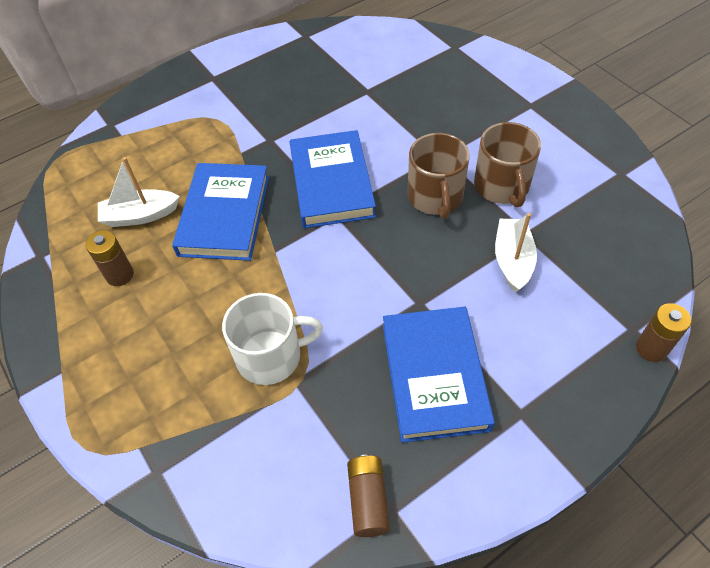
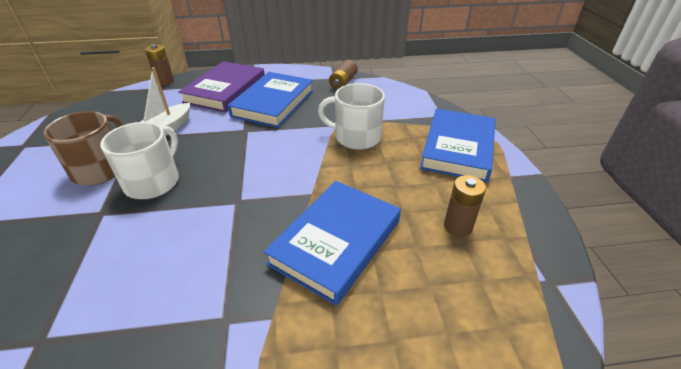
camera: 155 degrees left, 15 degrees down
white boat [98,157,180,227] -> none
blue book [290,130,376,228] -> blue book moved to [420,109,495,183]
brown mug [408,133,470,219] -> white mug [100,122,179,199]
none -> purple book [179,61,265,113]

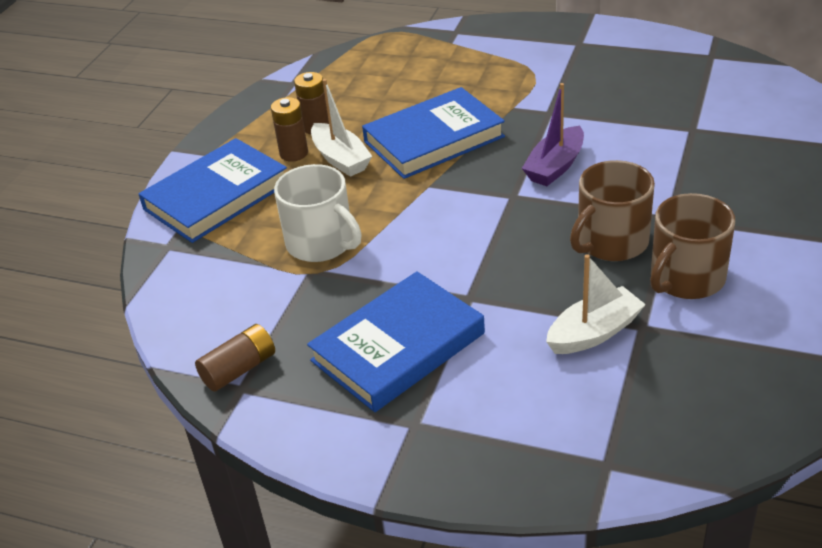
camera: 150 degrees left, 0 degrees up
white mug [100,122,179,199] -> brown mug [570,160,655,261]
brown battery [145,44,174,85] -> brown battery moved to [271,97,308,162]
purple book [179,61,265,113] -> none
none -> white boat [311,79,372,177]
none -> purple boat [522,83,584,186]

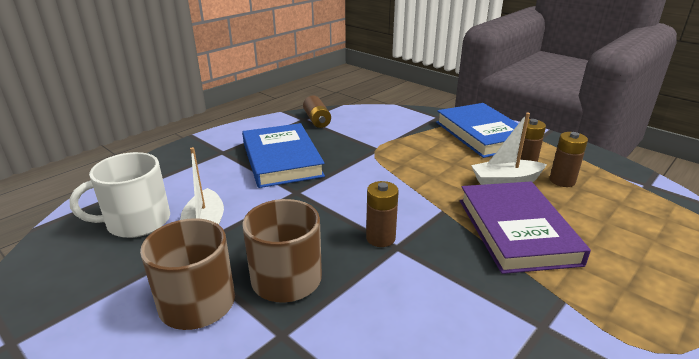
camera: 110 degrees right, 10 degrees down
white mug [274,164,362,262] -> white mug moved to [69,152,170,238]
blue book [362,87,505,179] -> purple book [460,182,591,274]
purple boat [522,83,584,186] -> none
none -> brown battery [366,181,399,247]

